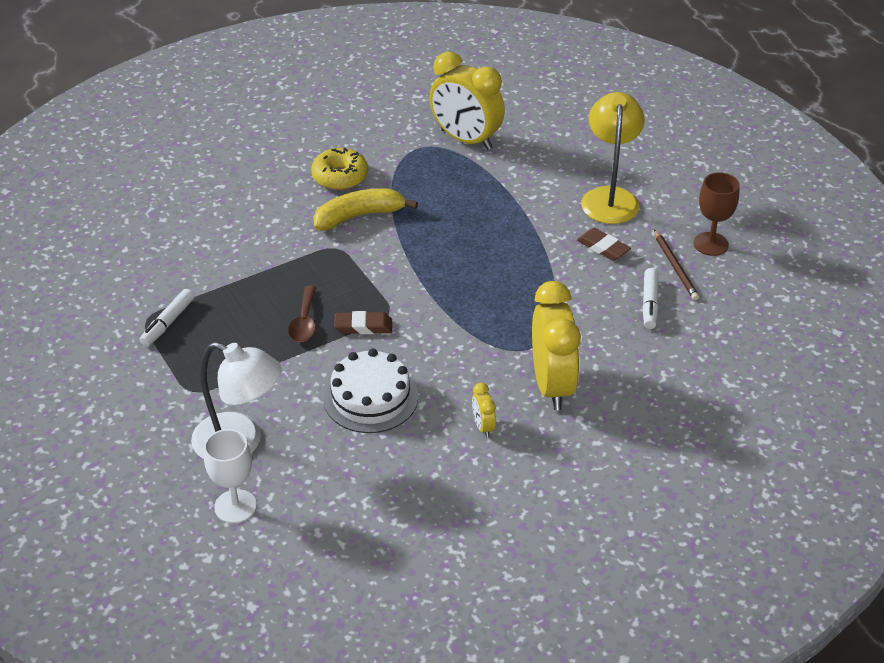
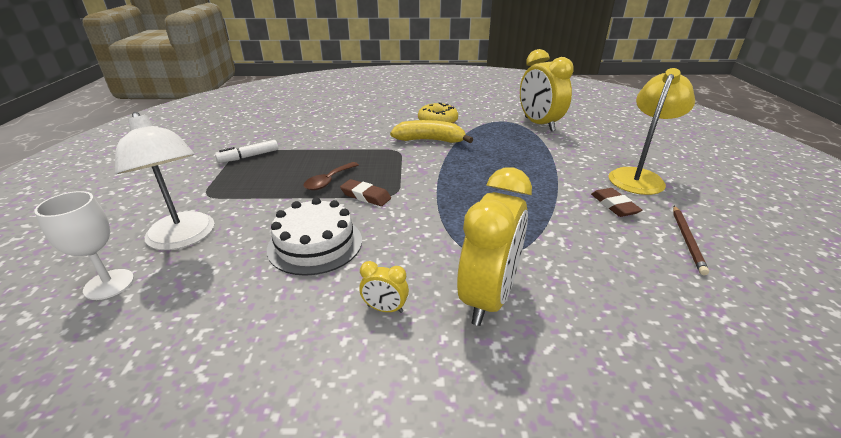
camera: 30 degrees right, 10 degrees down
yellow clock [472,383,496,438] -> yellow clock turned 90 degrees counterclockwise [359,261,409,313]
white marker [642,268,659,329] -> none
brown goblet [693,172,739,256] -> none

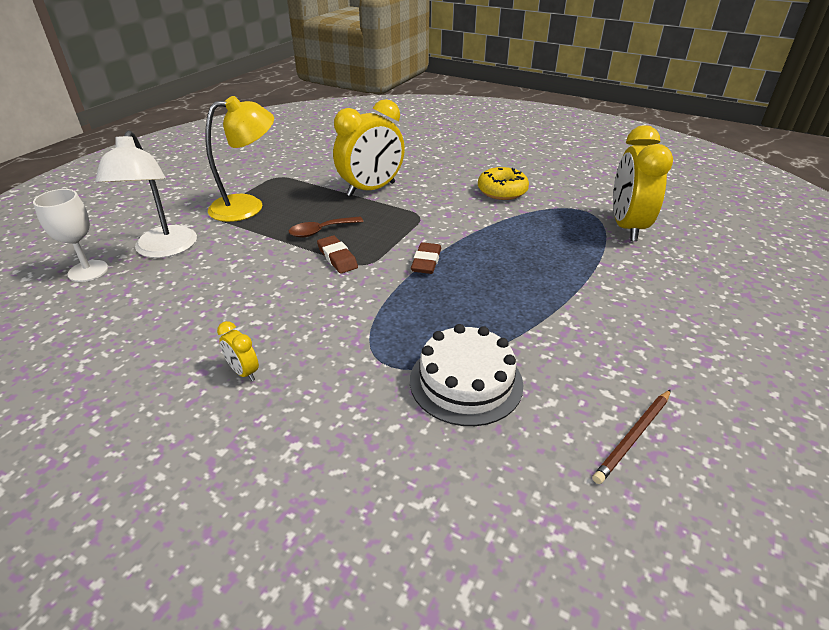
camera: 30 degrees right, 5 degrees up
white marker [215,140,278,163] -> none
white cake [267,198,362,276] -> white cake moved to [410,324,524,426]
yellow banana [390,120,473,143] -> none
yellow clock [457,167,532,326] -> yellow clock moved to [333,99,405,197]
brown eraser [591,188,642,217] -> brown eraser moved to [411,242,441,274]
yellow lamp [608,68,695,195] -> yellow lamp moved to [205,96,274,222]

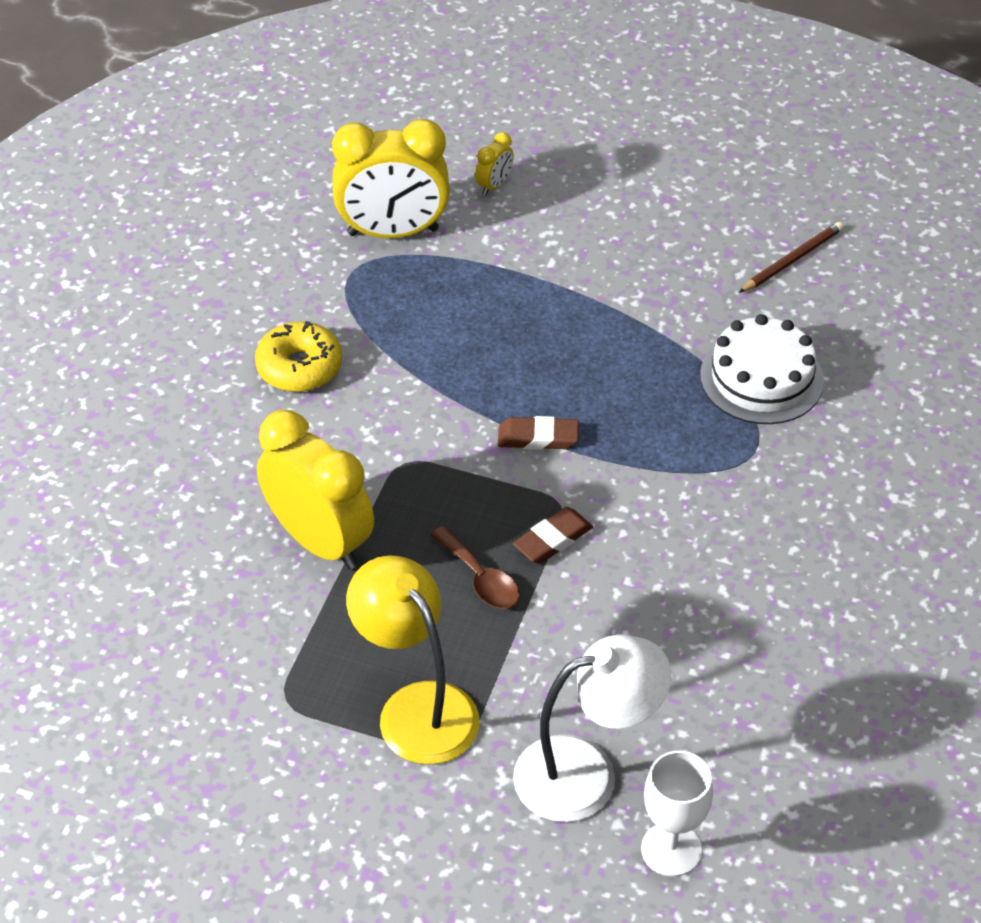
camera: 100 degrees left, 10 degrees up
yellow clock [217,321,259,381] -> yellow clock moved to [475,132,514,195]
brown pencil [592,390,671,484] -> brown pencil turned 75 degrees counterclockwise [739,222,844,293]

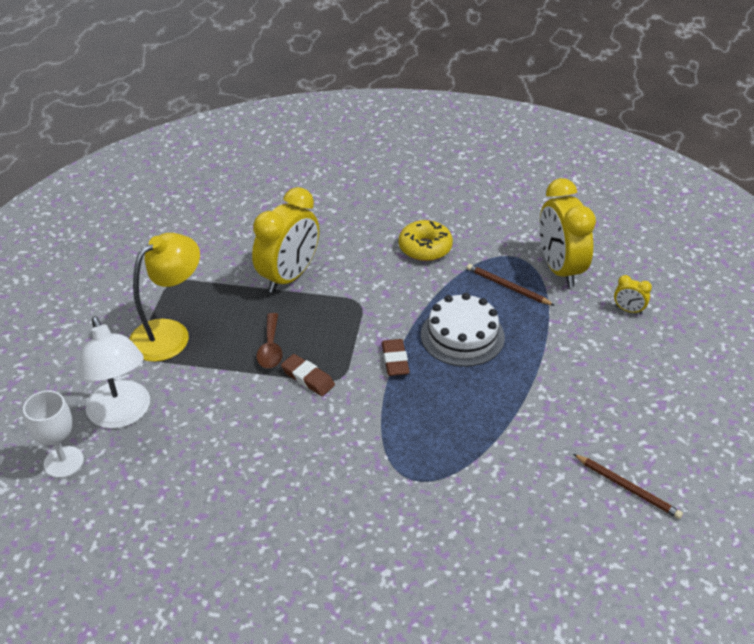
camera: 80 degrees right, 5 degrees down
brown spoon [431,526,520,609] -> brown spoon turned 45 degrees counterclockwise [256,313,282,368]
white cake [700,314,824,424] -> white cake moved to [421,293,505,367]
none -> brown pencil [467,264,555,306]

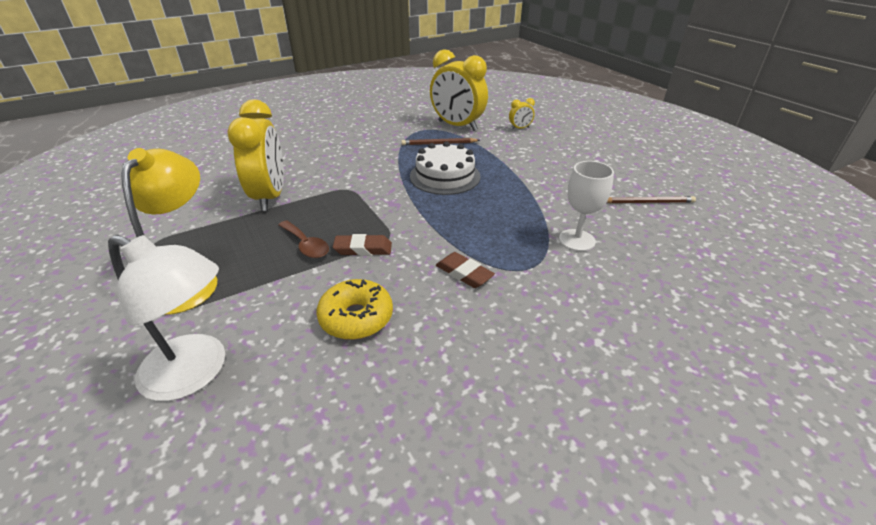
camera: 40 degrees left, 5 degrees down
white goblet [23,390,84,478] -> white goblet moved to [559,161,614,251]
brown eraser [382,339,410,376] -> brown eraser moved to [436,252,495,288]
yellow donut [399,220,453,261] -> yellow donut moved to [316,279,393,340]

